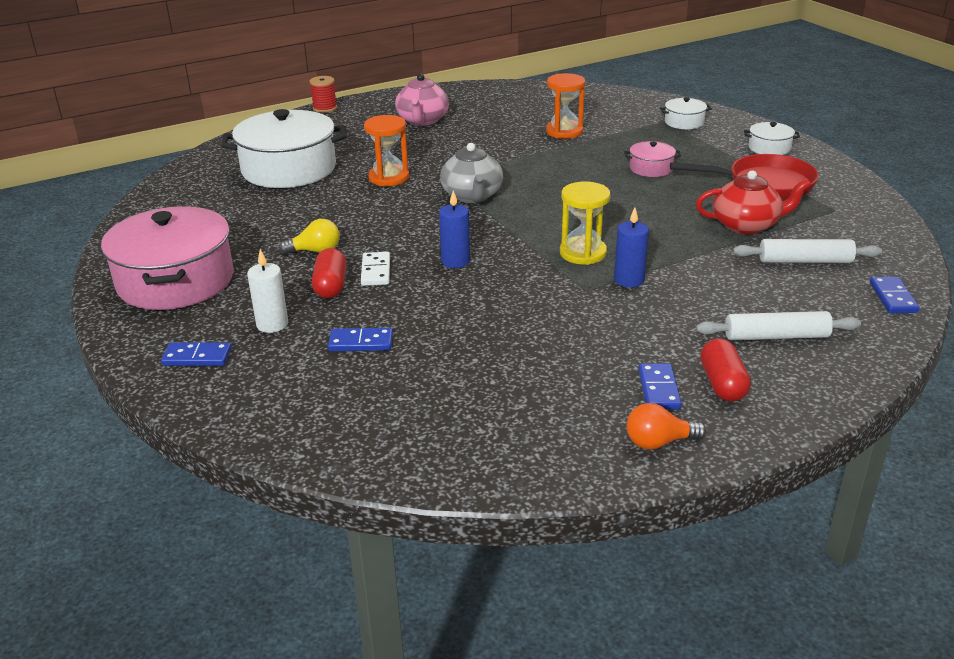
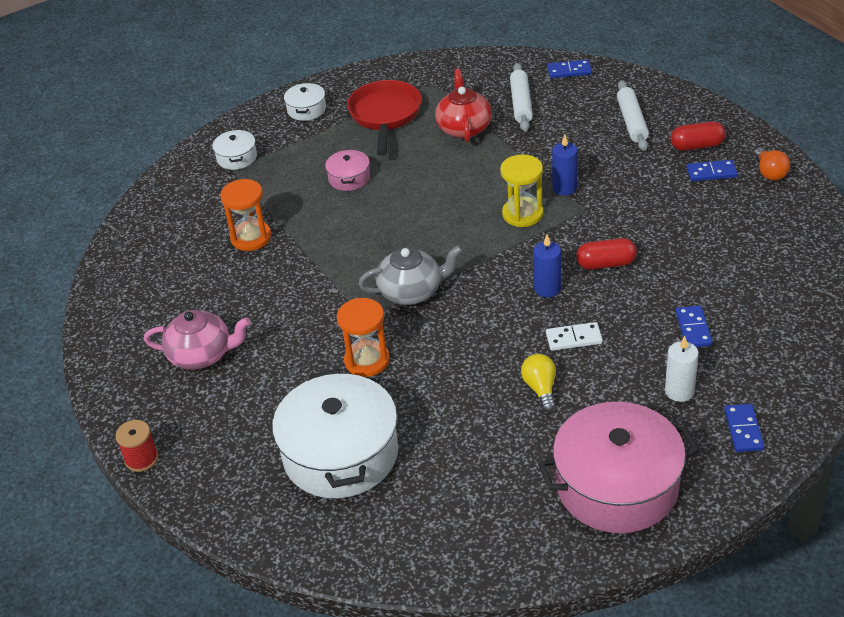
camera: 90 degrees left, 10 degrees up
red capsule [312,248,347,299] -> red capsule moved to [576,238,637,270]

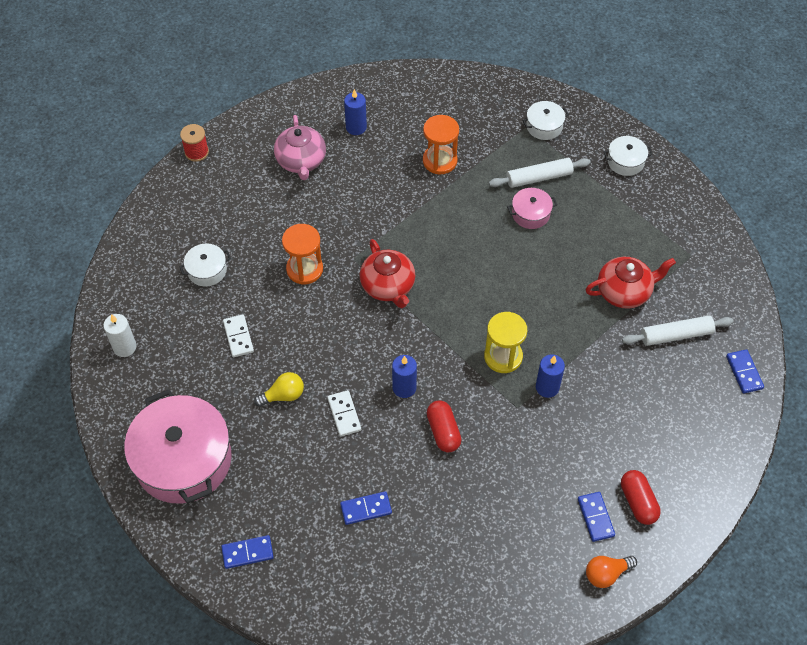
camera: 75 degrees right, 15 degrees up
white pot [272,369,398,498] -> white pot [179,243,231,287], size x0.45
red pan [347,80,422,156] -> none
grey teapot [359,245,463,305] -> red teapot [360,239,415,308]
white rolling pin [617,80,649,151] -> white rolling pin moved to [489,158,591,188]
white candle [665,336,699,402] -> white candle moved to [103,314,137,357]
none -> white domino [223,314,254,357]
none -> blue candle [344,89,367,135]

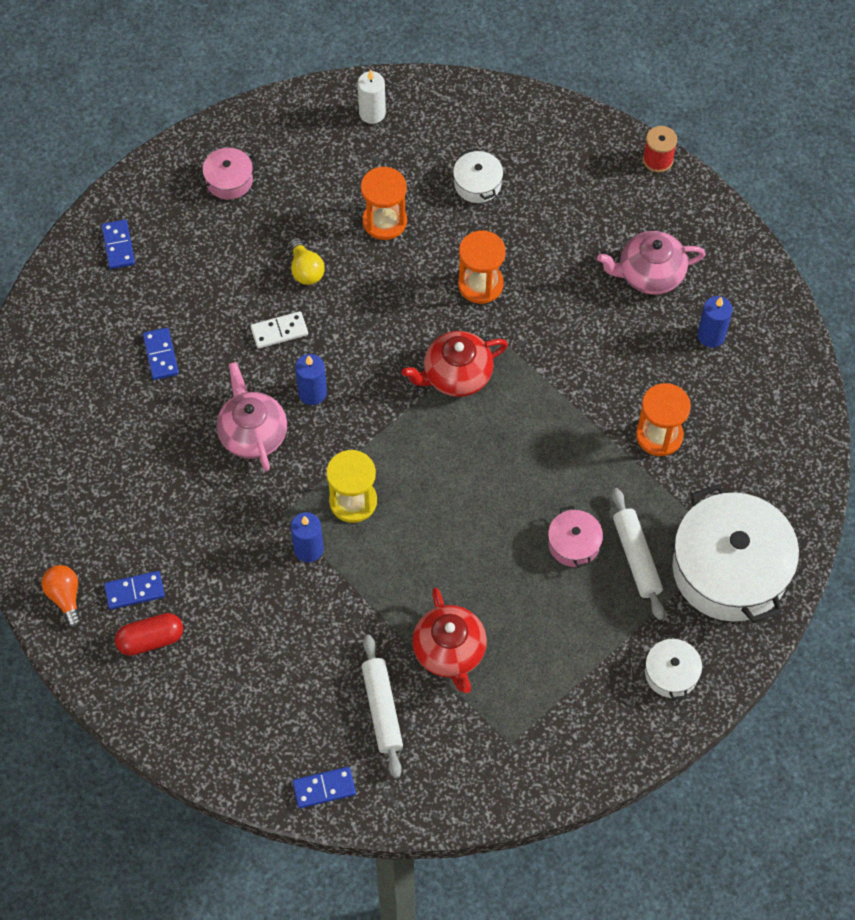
camera: 90 degrees right, 5 degrees up
pink pot [124,389,232,504] -> pink pot [197,148,258,200], size x0.45
white domino [223,314,254,357] -> orange hourglass [361,167,407,240]
red capsule [427,400,461,452] -> pink teapot [217,362,287,471]
white pot [522,101,569,140] -> white pot [672,484,799,623], size x2.22

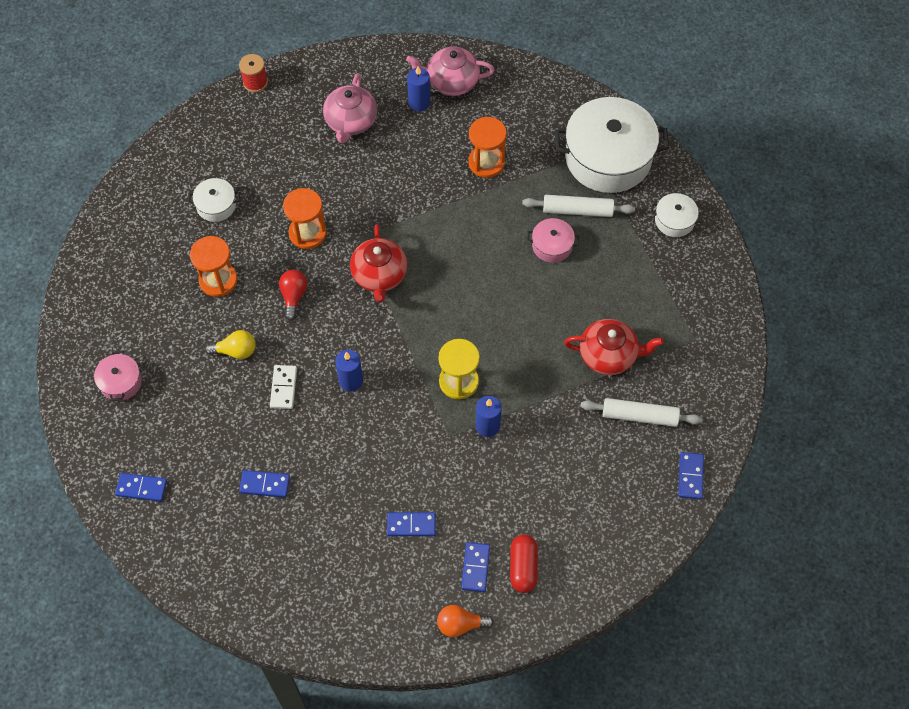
camera: 70 degrees left, 0 degrees up
pink teapot [217,362,287,471] -> pink teapot moved to [406,47,494,96]
white candle [358,69,386,124] -> none
none -> red light bulb [279,270,307,321]
none -> blue domino [387,512,436,536]

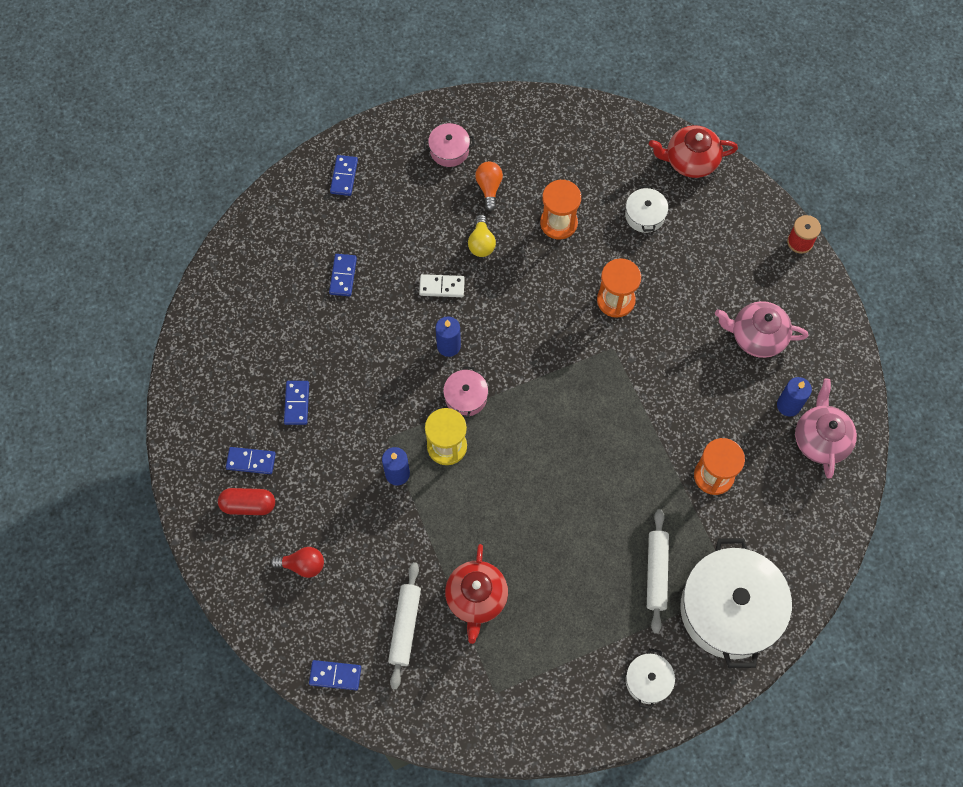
camera: 90 degrees right, 5 degrees up
red light bulb [279,270,307,321] -> red light bulb moved to [270,547,324,578]
red teapot [350,224,407,302] -> red teapot moved to [649,125,738,178]
orange light bulb [437,605,494,637] -> orange light bulb moved to [475,161,503,211]
pink pot [527,218,580,263] -> pink pot moved to [443,366,488,418]

